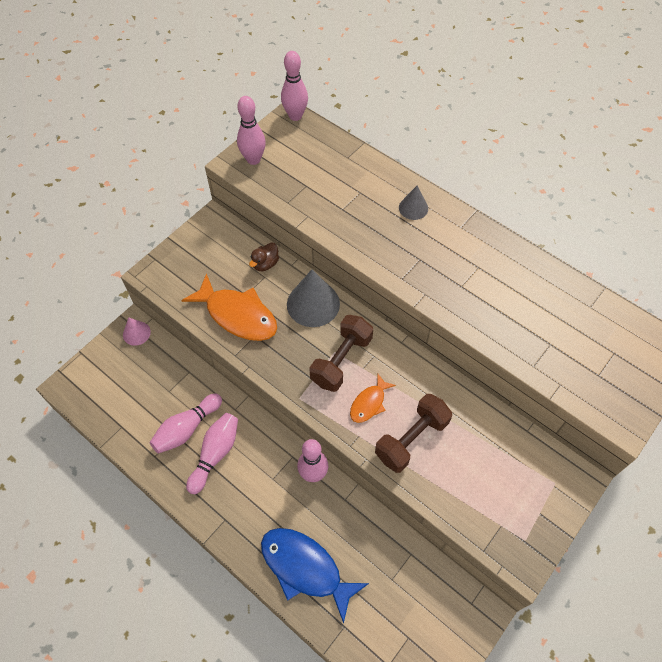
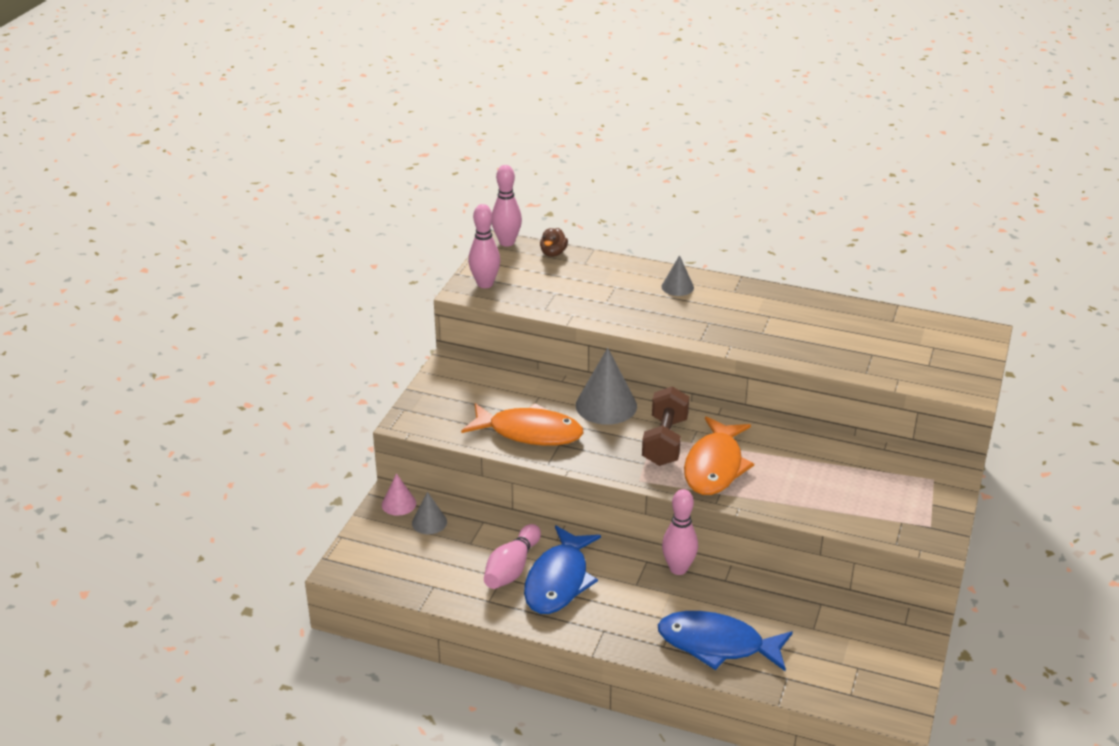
camera: 20 degrees left, 25 degrees down
pink bowling pin [186,413,238,494] -> blue fish [524,526,601,614]
brown duck [249,242,279,271] -> brown duck moved to [540,228,568,257]
orange fish [350,374,396,423] -> orange fish [684,416,754,495], size x1.89
brown dumbbell [375,394,452,473] -> none
none -> grey cone [412,492,447,534]

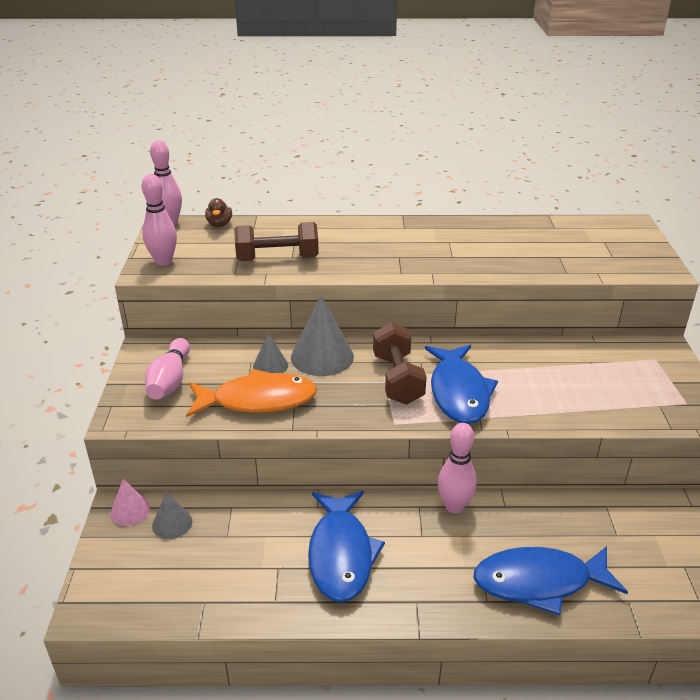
camera: 20 degrees left, 0 degrees up
pink bowling pin [484,524,541,589] -> pink bowling pin moved to [145,338,190,400]
grey cone [662,255,694,296] -> grey cone moved to [253,333,288,373]
orange fish [684,416,754,495] -> blue fish [425,345,498,424]
none -> brown dumbbell [234,222,319,261]

